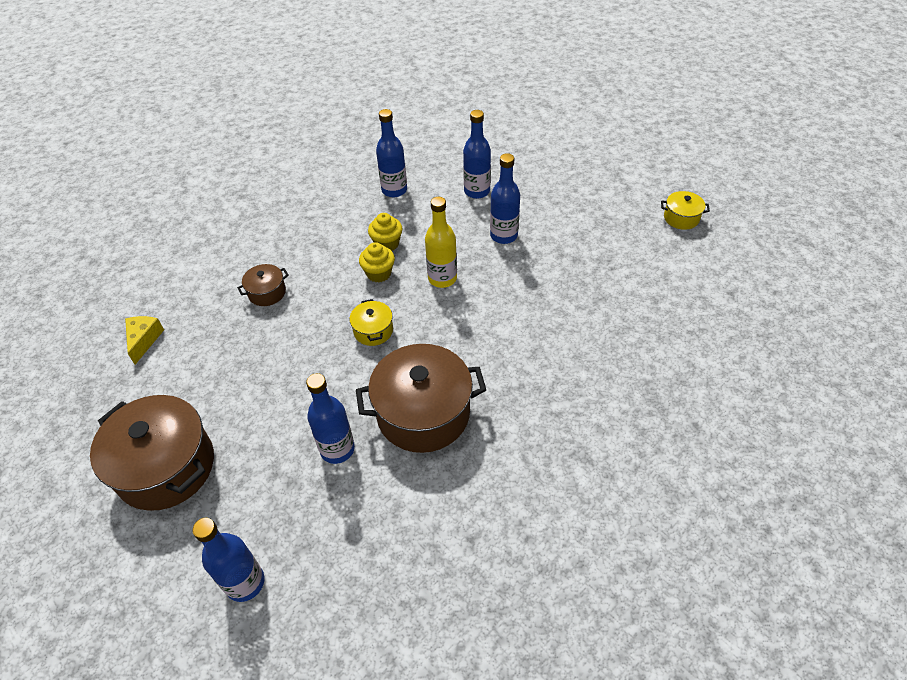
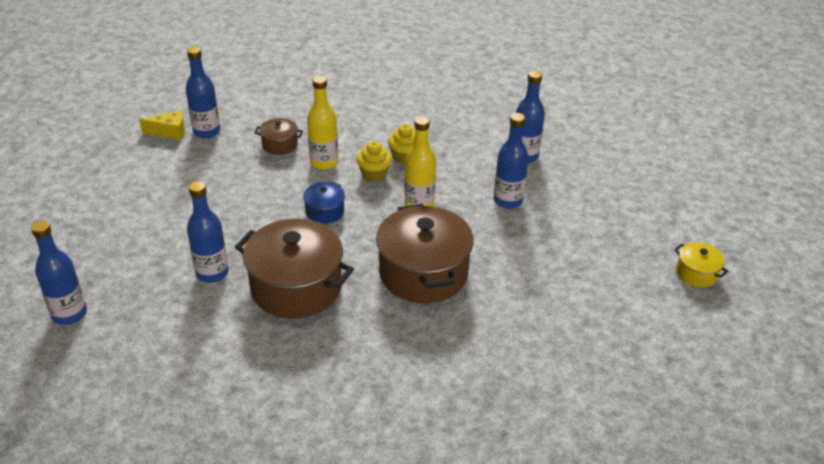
camera: 35 degrees right, 10 degrees down
brown pot [90,395,214,511] -> brown pot moved to [376,204,474,304]
yellow cheese [125,316,164,365] -> yellow cheese turned 45 degrees clockwise [140,110,185,140]
yellow pot [349,299,393,346] -> blue pot [303,182,345,224]
blue bottle [376,109,407,197] -> blue bottle moved to [186,47,220,138]
none -> yellow bottle [307,76,338,170]

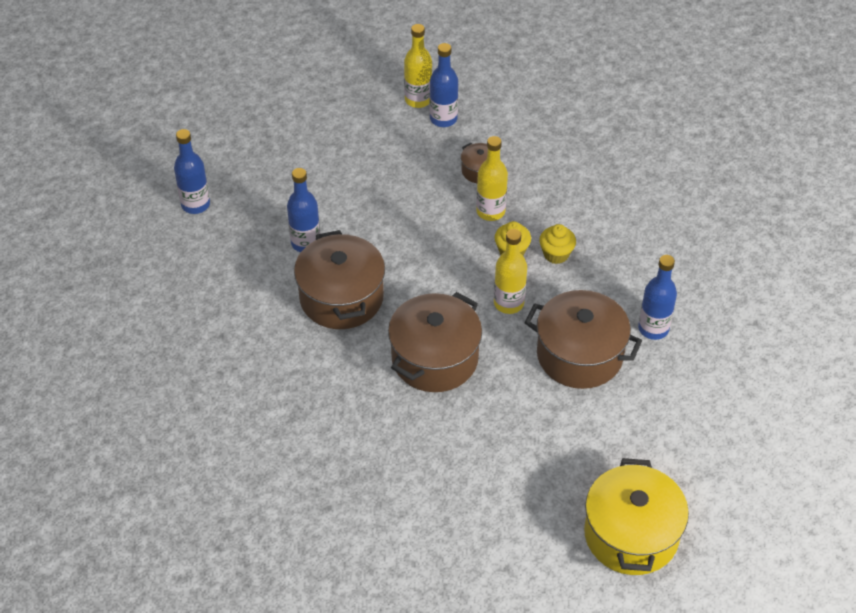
camera: 50 degrees right, 10 degrees up
yellow cheese [140,110,185,140] -> yellow bottle [404,24,432,108]
blue pot [303,182,345,224] -> none
blue bottle [494,113,529,209] -> brown pot [524,290,642,389]
yellow pot [674,242,728,288] -> yellow pot [584,458,689,575], size x2.13

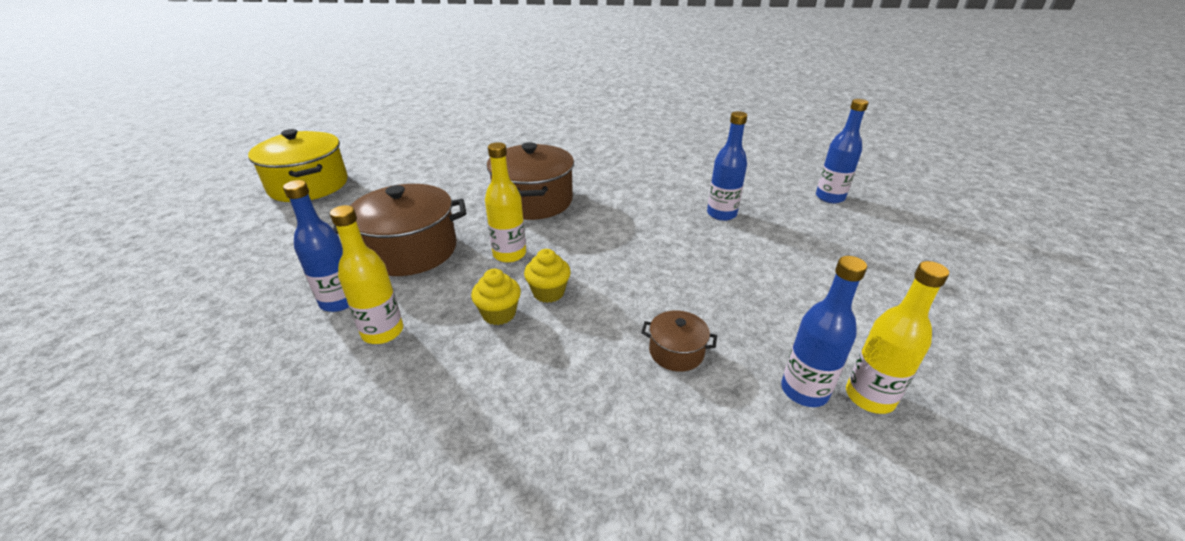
camera: 140 degrees right, 15 degrees down
brown pot [294,230,385,329] -> none
yellow bottle [476,136,508,221] -> yellow bottle moved to [330,205,403,344]

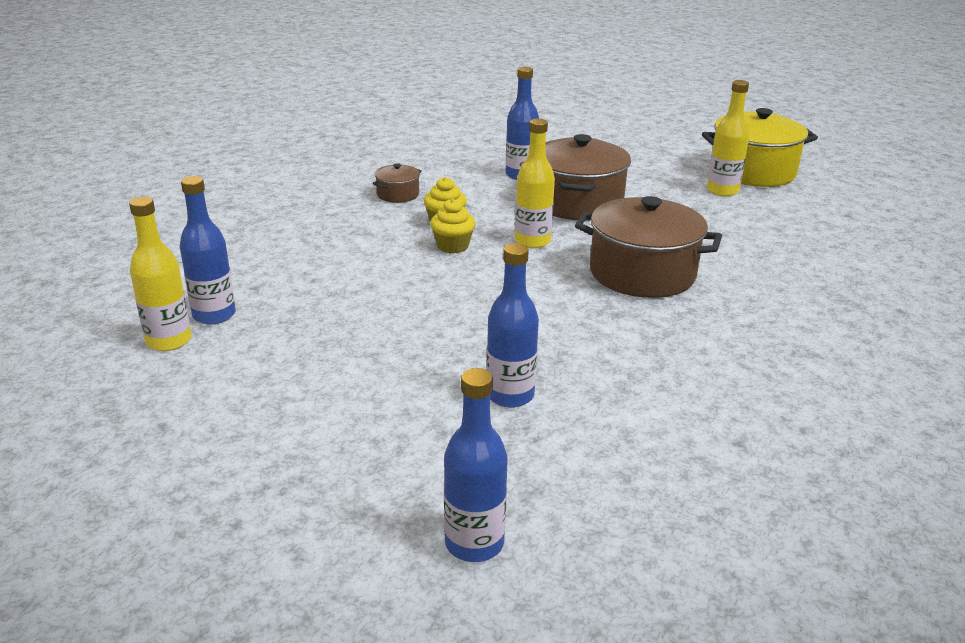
camera: 115 degrees right, 5 degrees down
yellow bottle [330,205,403,344] -> yellow bottle moved to [707,80,749,196]
brown pot [641,310,717,372] -> brown pot moved to [373,163,422,203]

